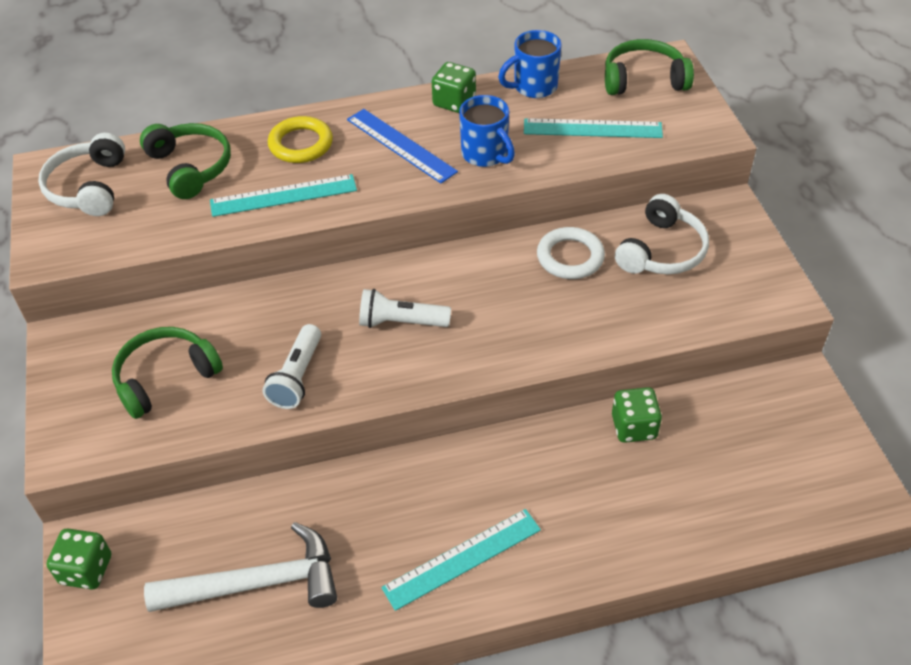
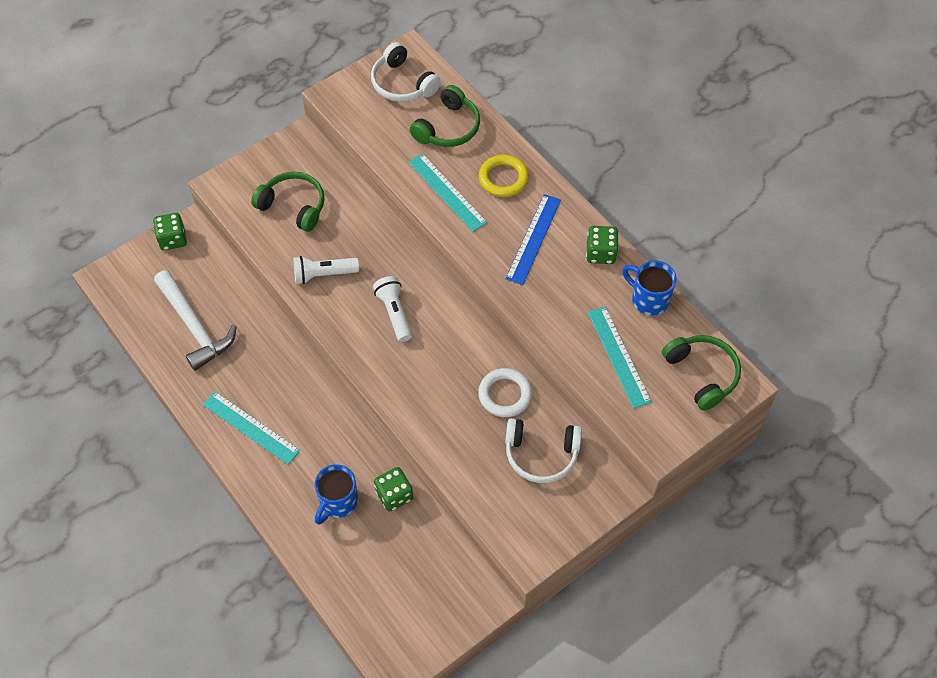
camera: 65 degrees right, 10 degrees up
white headphones [38,133,125,216] -> white headphones turned 105 degrees counterclockwise [371,42,441,102]
blue mug [459,95,515,167] -> blue mug moved to [315,464,358,525]

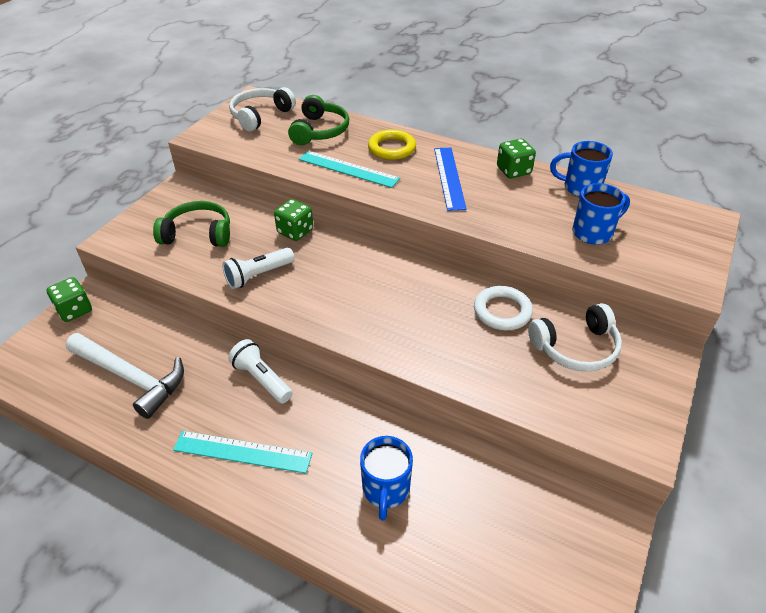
camera: 25 degrees left, 15 degrees down
white headphones [371,42,441,102] -> white headphones turned 105 degrees clockwise [229,87,296,131]
white flashlight [373,276,412,342] -> white flashlight moved to [228,339,293,403]
green dice [374,467,413,512] -> green dice moved to [274,199,313,241]
turquoise ruler [588,306,652,409] -> blue mug [572,183,630,245]
green headphones [662,335,741,411] -> none

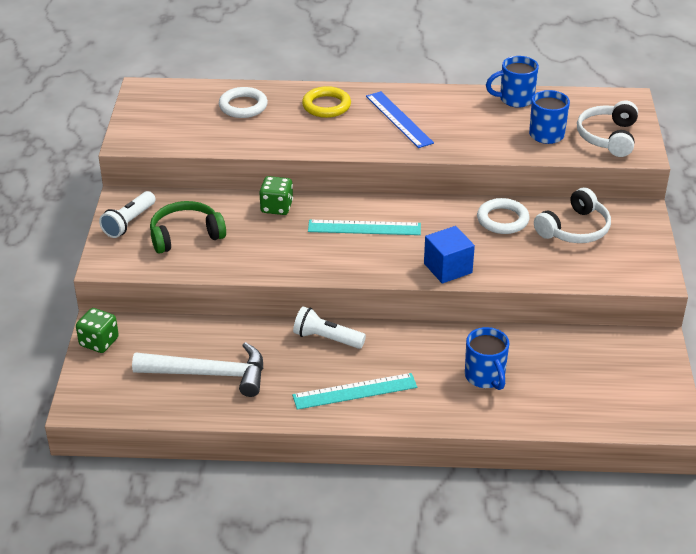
camera: 25 degrees left, 5 degrees down
white flashlight [222,248,295,289] -> white flashlight moved to [99,191,156,238]
white headphones [229,87,296,131] -> white headphones moved to [577,101,638,157]
green headphones [288,95,349,145] -> white ring [219,87,268,118]
turquoise ruler [299,151,400,188] -> turquoise ruler moved to [308,220,421,235]
green dice [497,139,536,179] -> none
none -> blue cube [424,226,475,284]

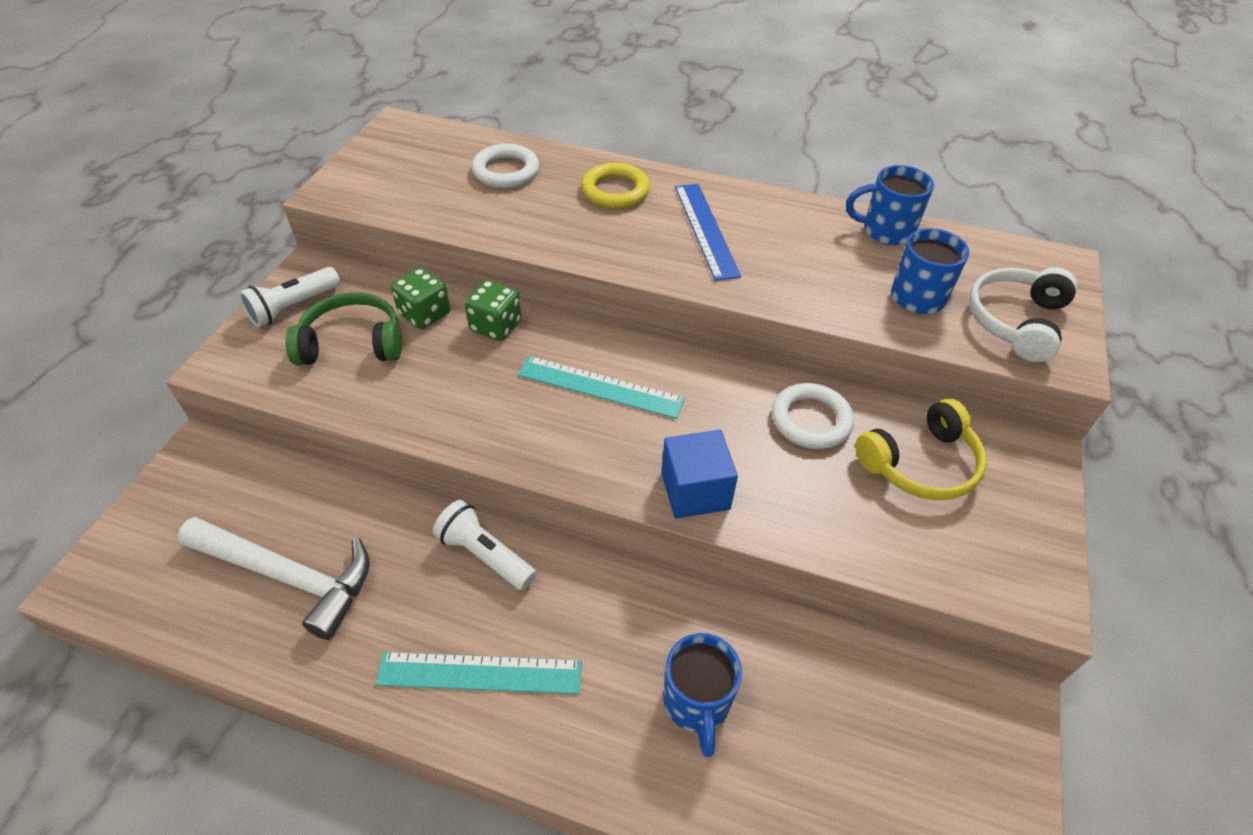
camera: 15 degrees right, 10 degrees up
green dice [76,308,119,353] -> green dice moved to [391,267,450,329]
white headphones [534,187,611,243] -> yellow headphones [855,398,987,500]

